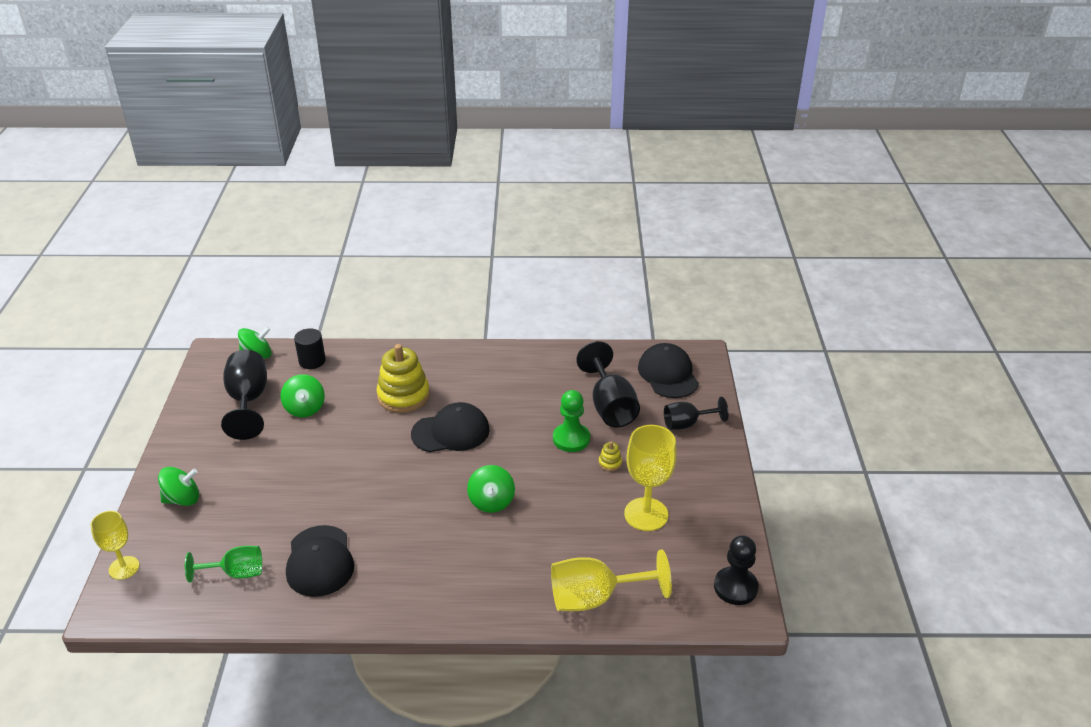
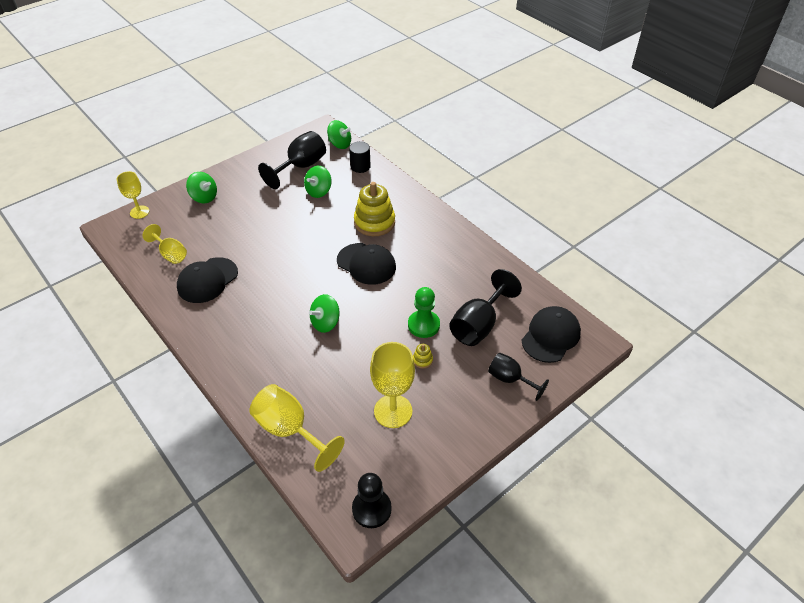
camera: 50 degrees right, 10 degrees up
green goblet [185,546,262,583] -> yellow goblet [143,224,187,264]

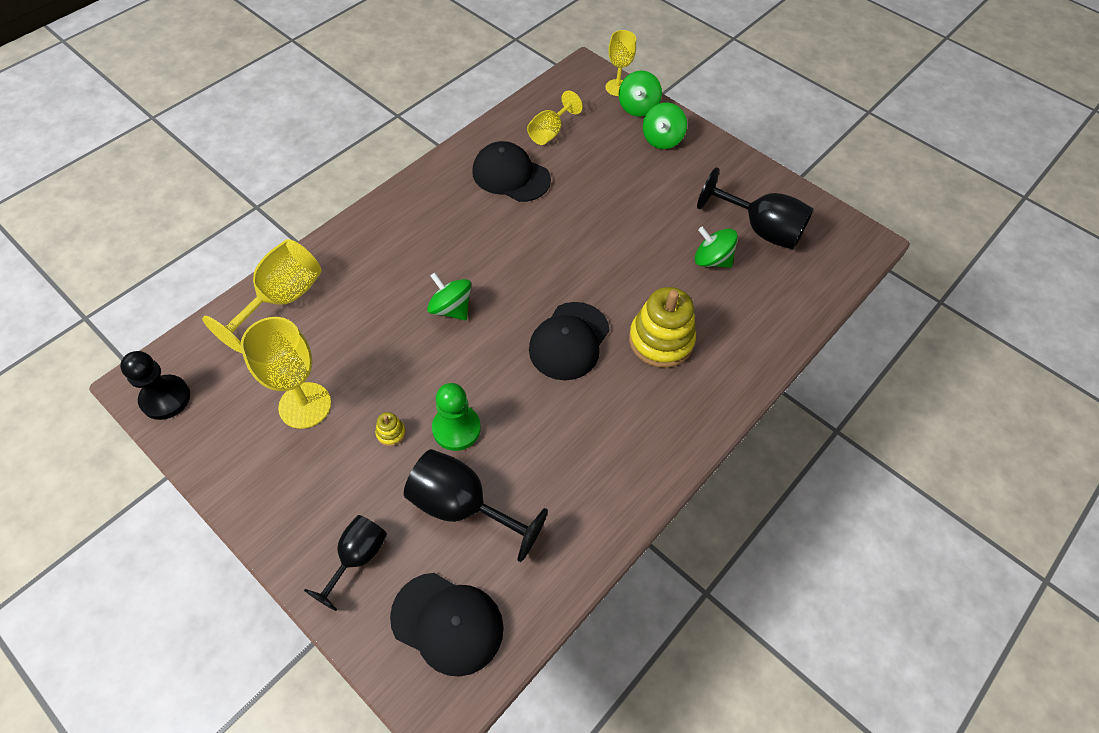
camera: 80 degrees right, 10 degrees up
green spinning top [327,120,351,149] -> green spinning top moved to [619,71,662,117]
black cylinder [349,141,371,173] -> none

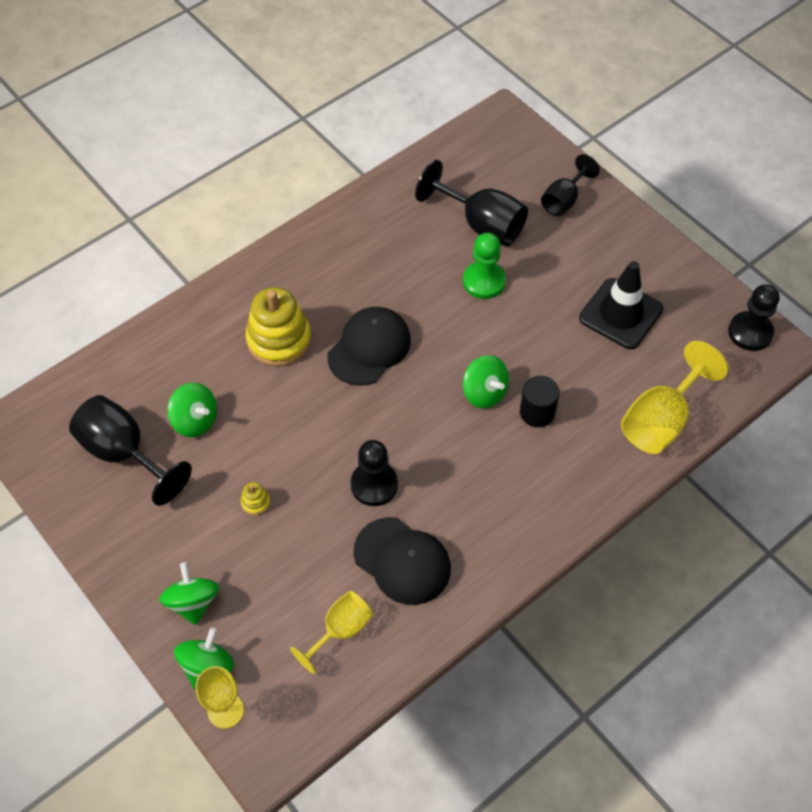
camera: 170 degrees left, 0 degrees up
yellow goblet [241,317,331,429] -> black traffic cone [579,261,663,349]
yellow stacking toy [375,412,406,446] -> yellow stacking toy moved to [241,482,270,515]
black cap [390,573,504,677] -> none
green spinning top [643,102,687,149] -> green spinning top turned 45 degrees counterclockwise [159,562,219,625]
none -> black pawn [351,440,398,506]
none -> black cylinder [520,376,560,427]

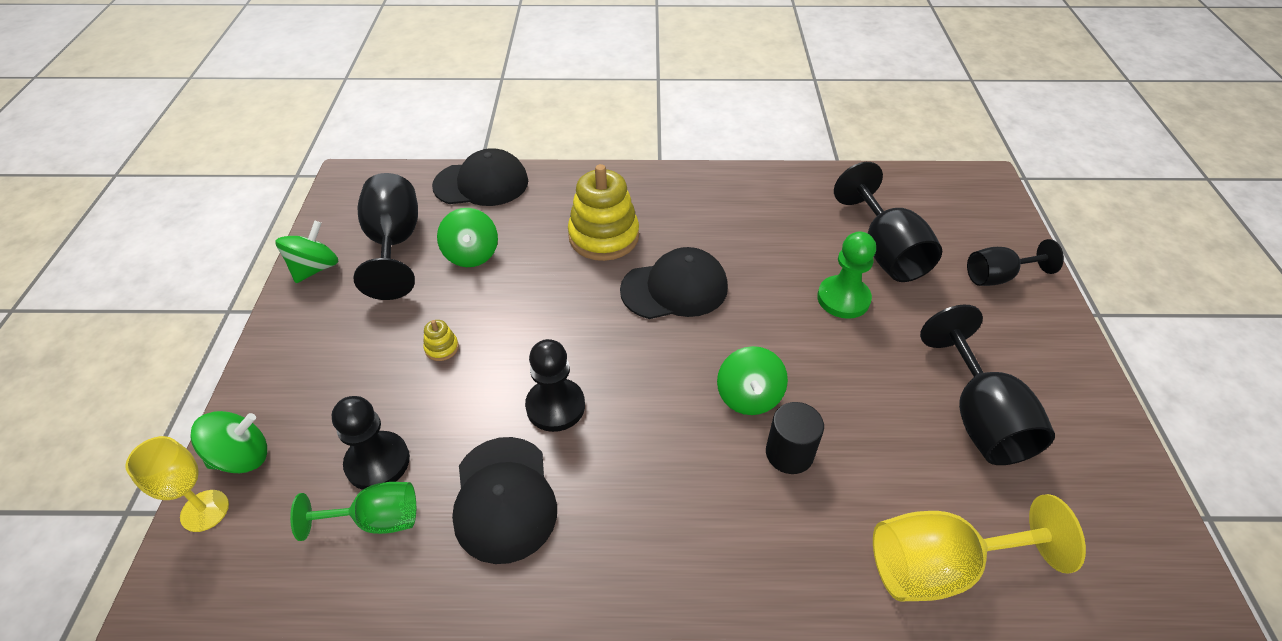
camera: 40 degrees right, 10 degrees down
green spinning top [159,562,219,625] -> green spinning top moved to [275,221,339,283]
yellow goblet [290,591,373,674] -> green goblet [290,482,416,541]
black traffic cone [579,261,663,349] -> black goblet [920,305,1055,465]
black pawn [728,284,779,351] -> black pawn moved to [332,396,410,490]
none -> black cap [432,148,528,206]

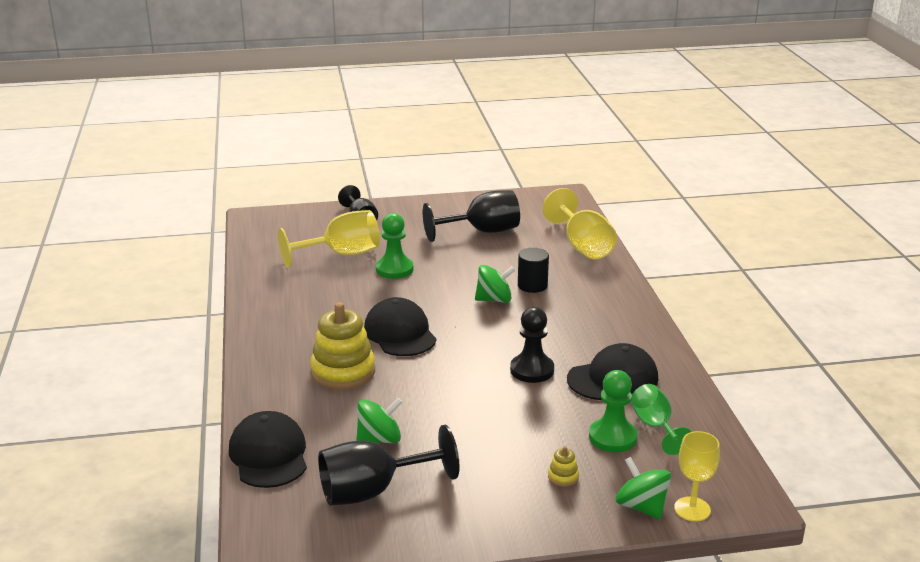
camera: 100 degrees left, 20 degrees down
green spinning top [275,221,339,283] -> none
black pawn [332,396,410,490] -> green pawn [589,370,637,453]
yellow stacking toy [423,320,459,361] -> yellow stacking toy moved to [548,446,579,487]
black goblet [834,162,942,282] -> yellow goblet [278,210,380,268]

